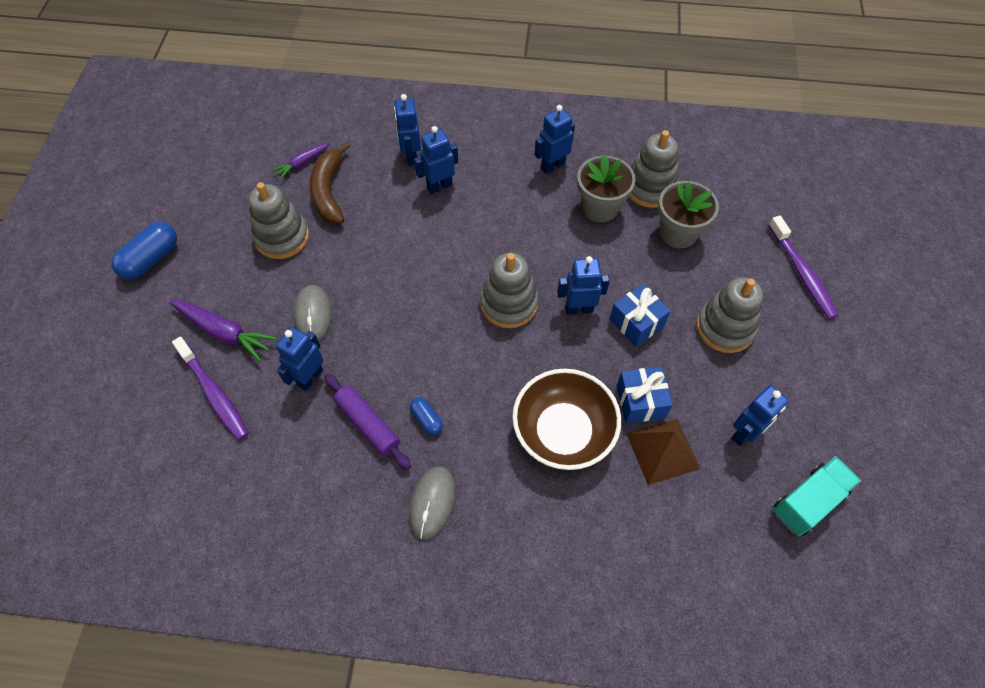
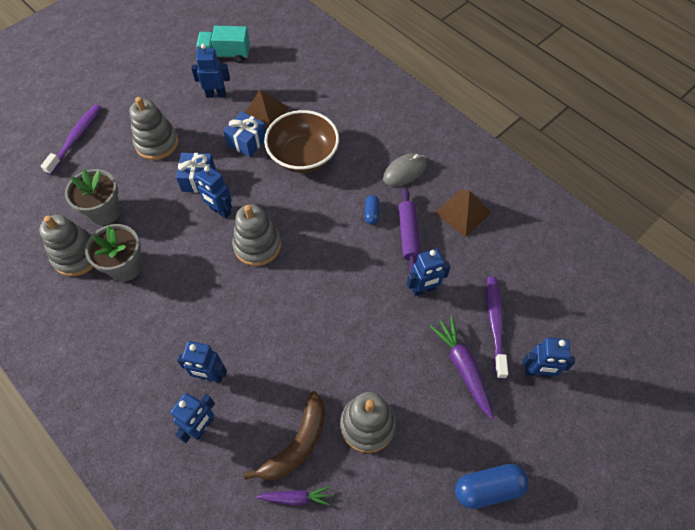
camera: 140 degrees left, 0 degrees up
grey mouse [293,285,332,341] -> none
blue robot [535,105,575,174] -> blue robot moved to [522,338,575,377]
none -> brown pyramid [435,189,491,237]

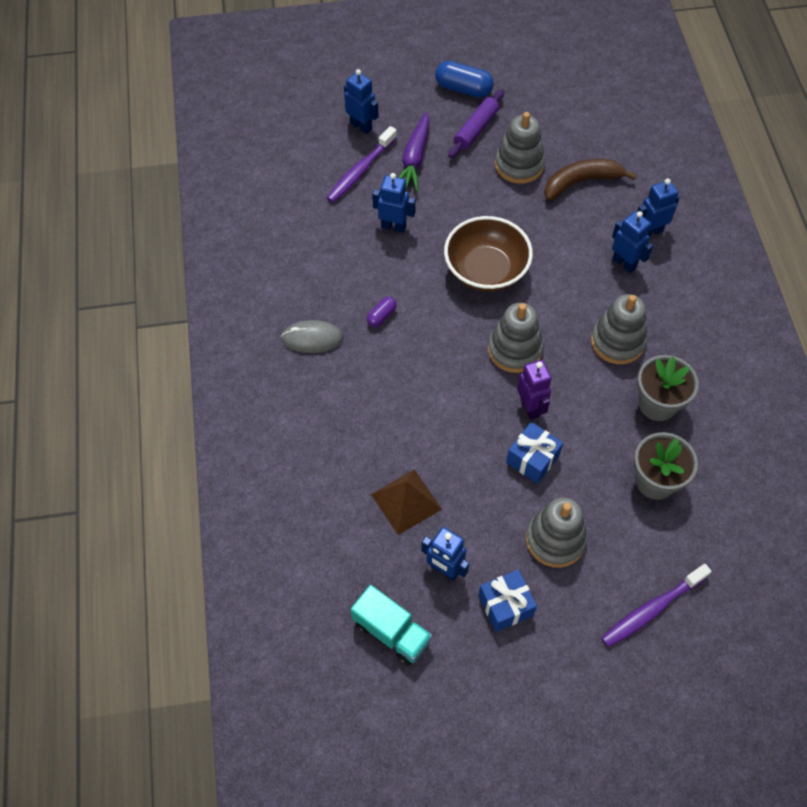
camera: 145 degrees left, 0 degrees up
grey stacking toy [39,215,93,276] -> grey stacking toy moved to [591,294,647,364]
blue robot [195,166,232,219] -> purple robot [517,360,552,420]
blue gift [223,111,266,157] -> blue gift moved to [478,570,537,632]
purple carrot [256,487,330,505] -> none
brown bowl [264,110,339,173] -> brown bowl moved to [444,216,533,292]
blue capsule [365,195,380,225] -> purple capsule [367,297,397,327]
purple rolling pin [398,188,421,273] -> purple rolling pin moved to [448,90,504,158]
brown pyramid [435,189,491,237] -> none

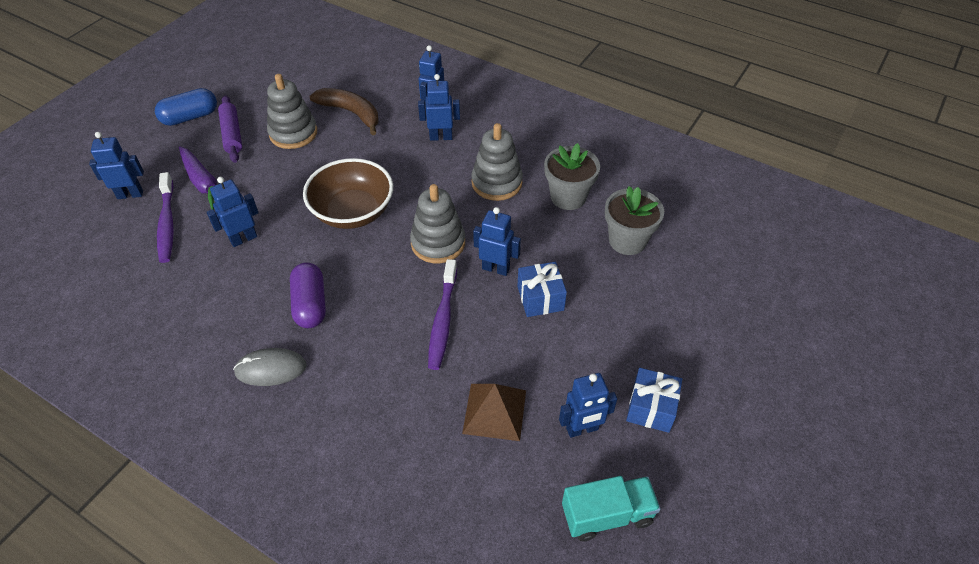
camera: 50 degrees left, 10 degrees down
grey mouse [281,320,344,353] -> grey mouse turned 45 degrees clockwise [233,348,307,386]
purple capsule [367,297,397,327] -> purple capsule [290,263,326,328], size x1.82
purple robot [517,360,552,420] -> blue robot [473,207,521,276]
grey stacking toy [526,497,588,568] -> none
brown banana [544,159,637,201] -> brown banana turned 105 degrees clockwise [309,88,379,135]
purple toothbrush [601,564,712,647] -> purple toothbrush moved to [428,259,457,370]

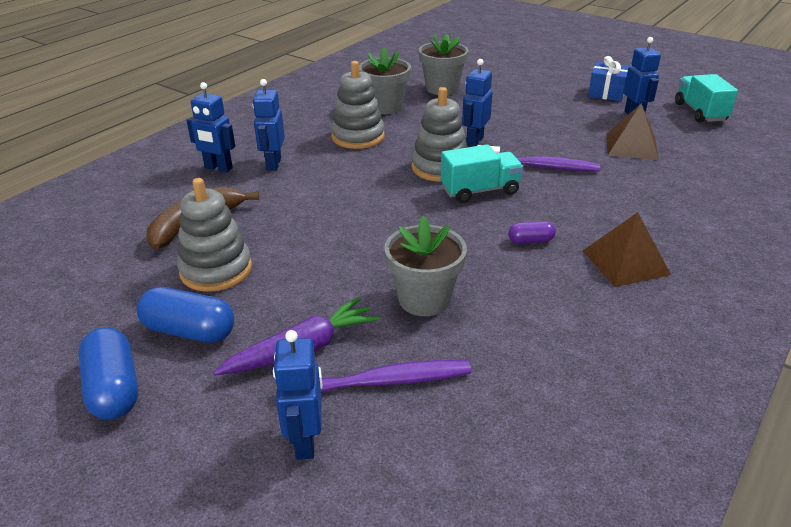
camera: 85 degrees left, 15 degrees down
blue robot [207,177,259,247] -> grey flower pot [384,216,467,316]
purple rolling pin [218,95,242,163] -> blue capsule [137,287,234,343]
grey mouse [233,348,307,386] -> brown pyramid [583,212,671,287]
purple capsule [290,263,326,328] -> purple capsule [508,221,556,244], size x0.55
brown bowl [303,158,393,229] -> none
blue gift [517,262,567,317] -> none
none -> turquoise truck [440,145,523,203]

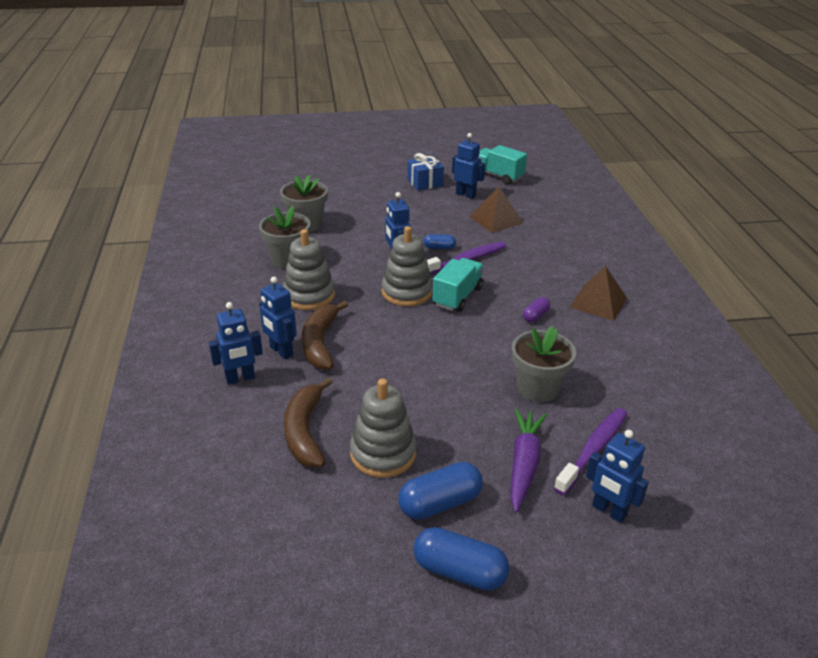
camera: 45 degrees left, 0 degrees up
none -> brown banana [302,301,348,370]
none -> blue capsule [424,234,456,249]

